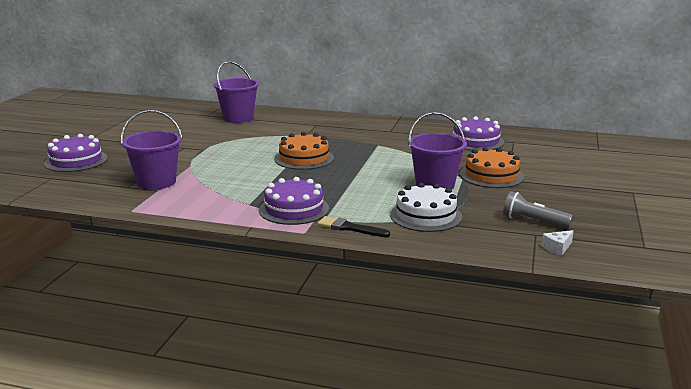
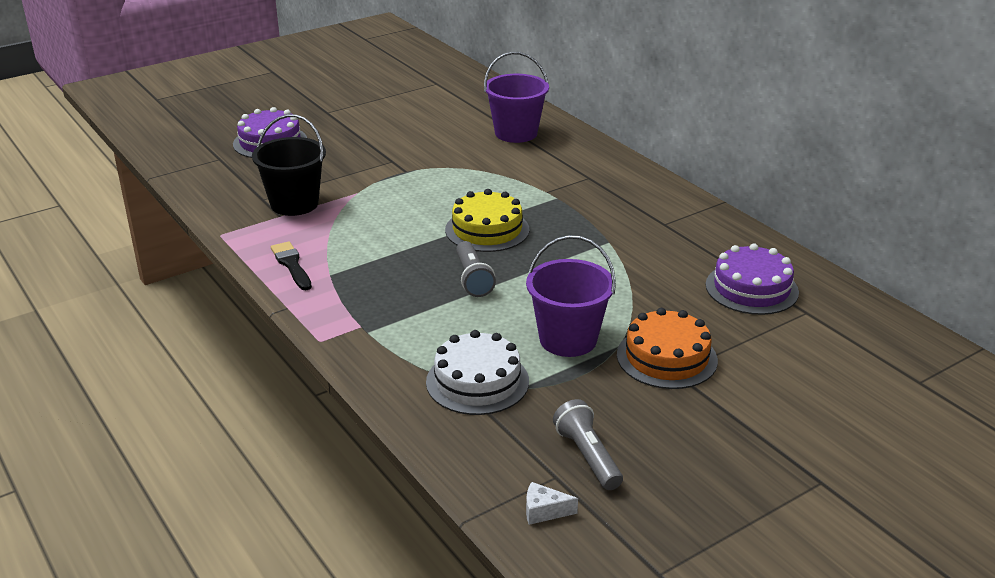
camera: 40 degrees right, 10 degrees up
purple bucket [121,110,183,190] -> black bucket [252,114,326,216]
purple cake [259,177,329,225] -> none
orange cake [274,132,334,170] -> yellow cake [445,189,530,252]
black brush [318,216,390,237] -> black brush moved to [271,241,312,290]
none -> grey flashlight [456,241,496,297]

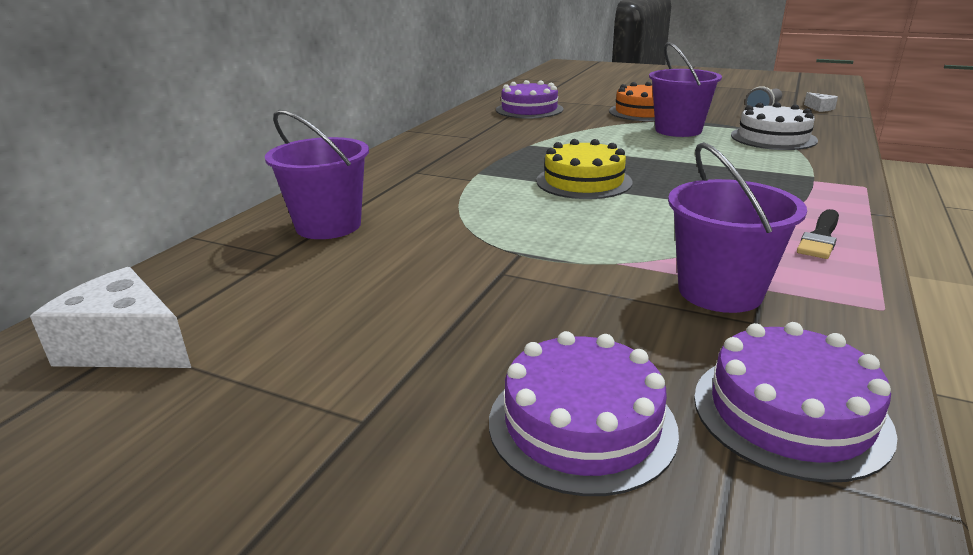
camera: 120 degrees left, 5 degrees down
black bucket [252,114,326,216] -> purple bucket [668,142,807,313]
grey flashlight [456,241,496,297] -> none
none -> white cheese [30,267,191,368]
none -> purple cake [694,322,898,483]

